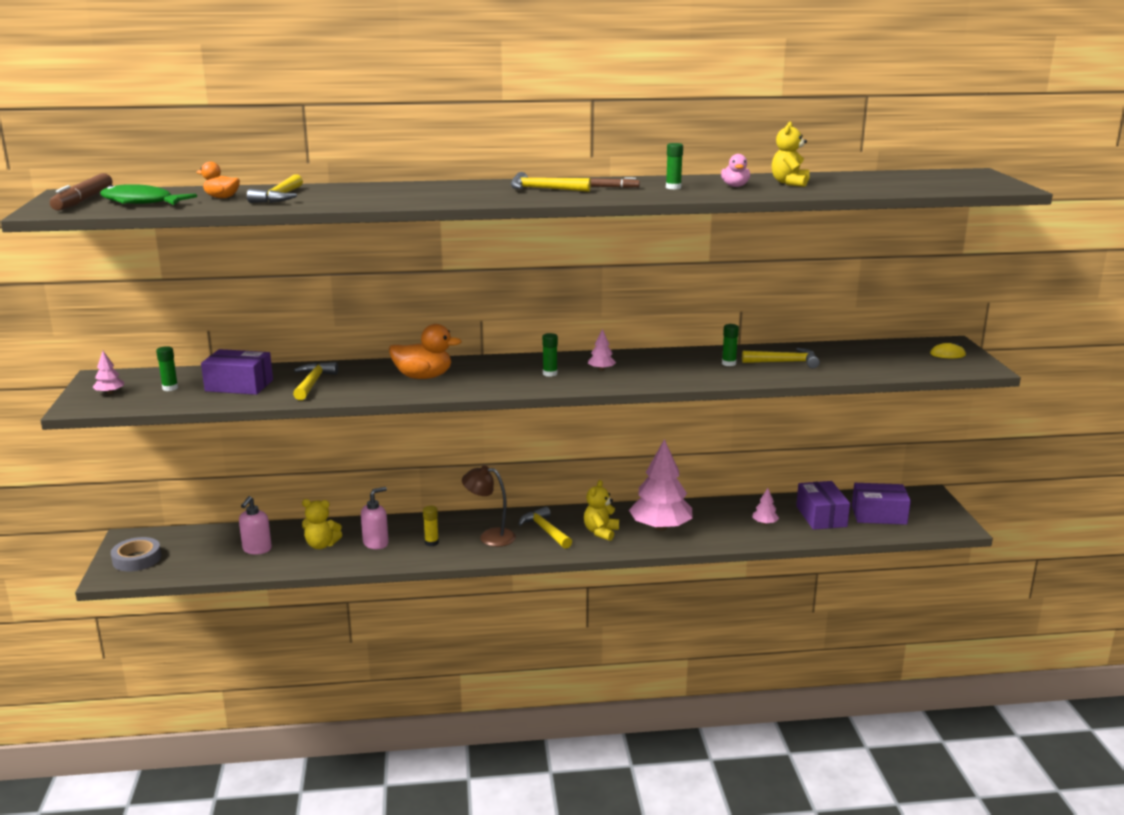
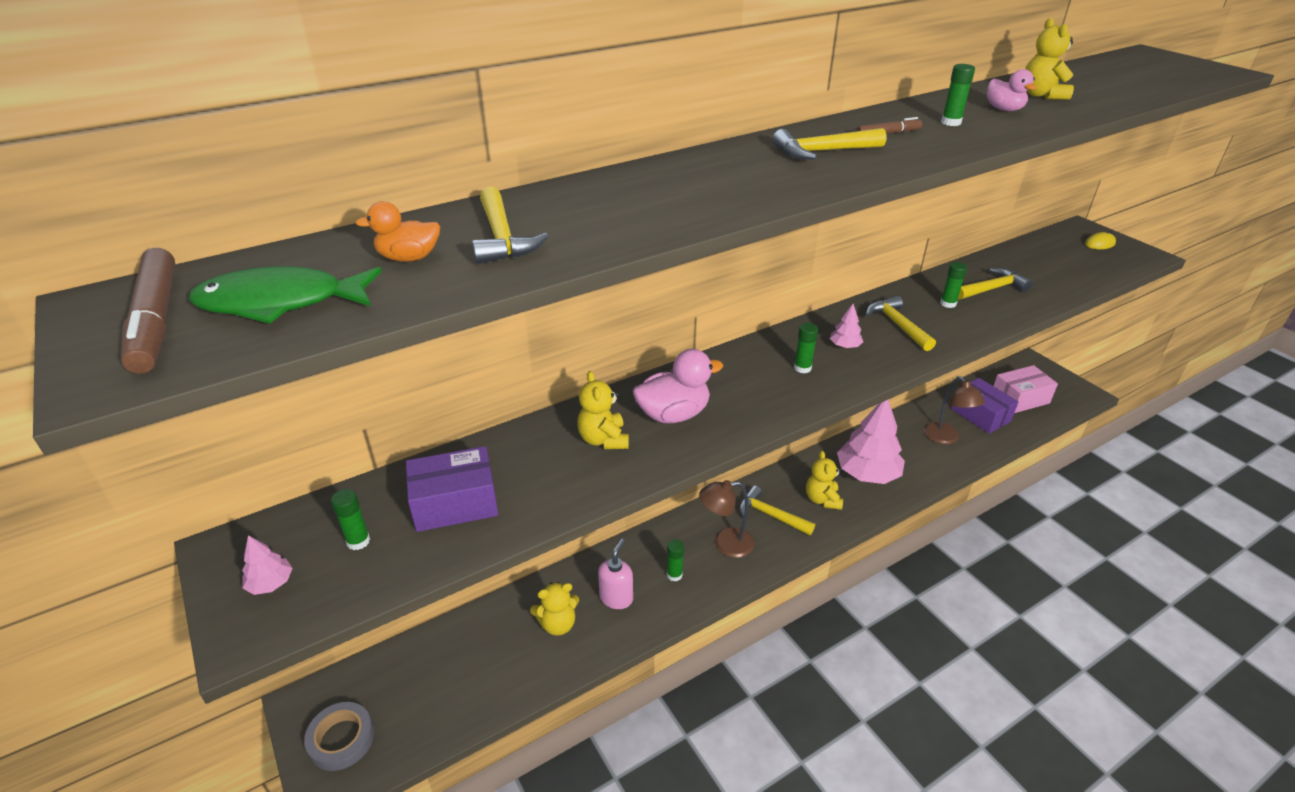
camera: 25 degrees left, 15 degrees up
pink soap dispenser [239,496,272,554] -> none
yellow hammer [293,362,338,400] -> yellow hammer moved to [866,296,936,351]
orange duck [389,324,462,379] -> pink duck [633,349,723,423]
yellow glue stick [423,506,439,546] -> green glue stick [667,539,684,582]
pink tree [752,488,779,525] -> brown lamp [924,376,985,445]
purple box [852,483,911,525] -> pink box [994,365,1058,413]
none -> yellow teddy bear [577,371,629,449]

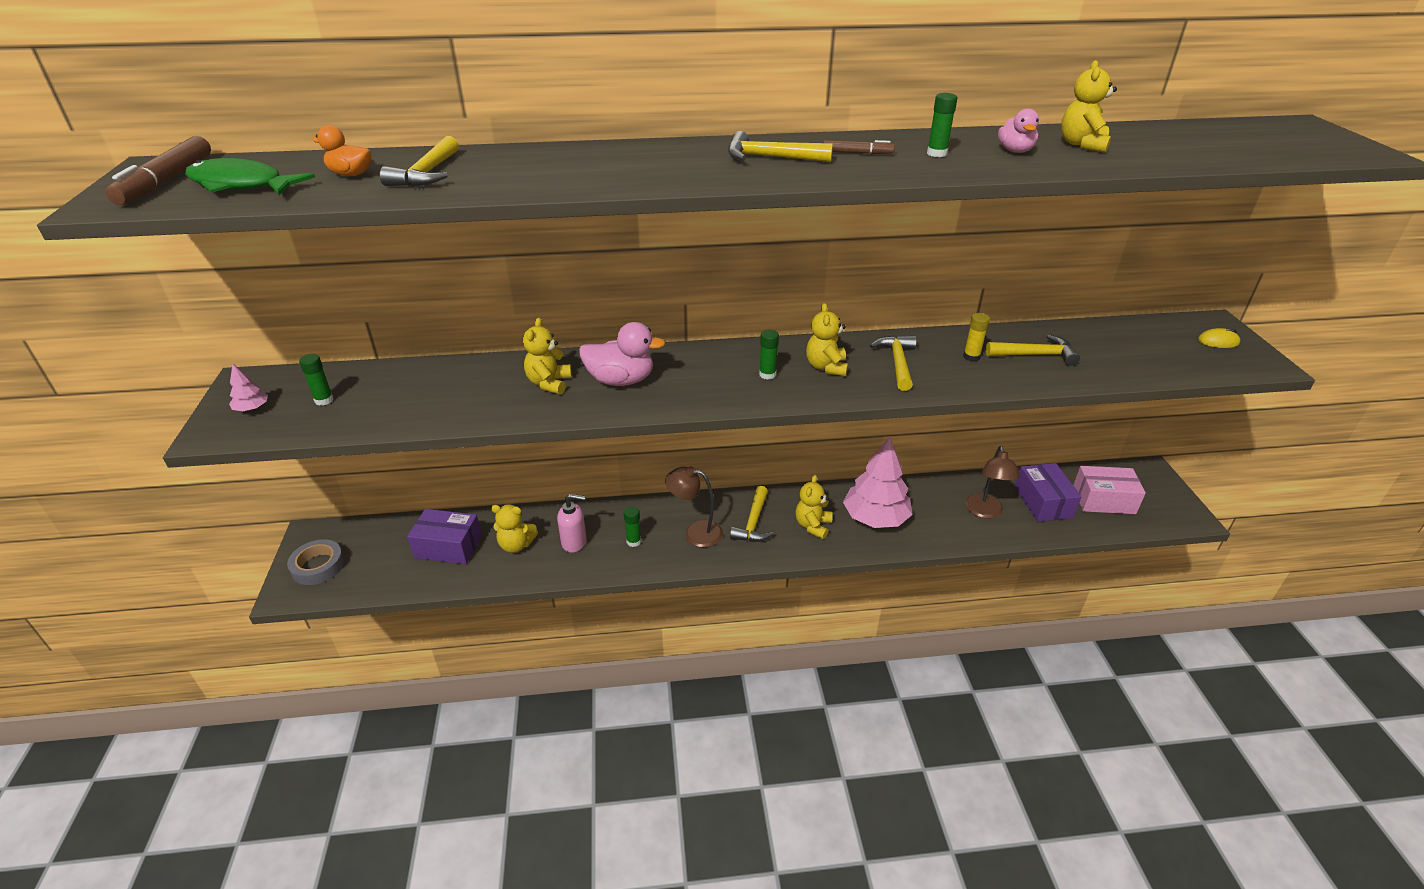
camera: 25 degrees right, 0 degrees up
purple box [406,446,498,532] -> purple box moved to [407,509,482,564]
pink soap dispenser [598,539,633,609] -> pink soap dispenser turned 45 degrees clockwise [557,494,587,553]
yellow hammer [739,485,815,535] -> yellow hammer turned 135 degrees counterclockwise [730,486,774,542]
pink tree [830,304,863,348] -> yellow teddy bear [806,303,848,376]
green glue stick [940,262,967,308] -> yellow glue stick [963,313,990,362]

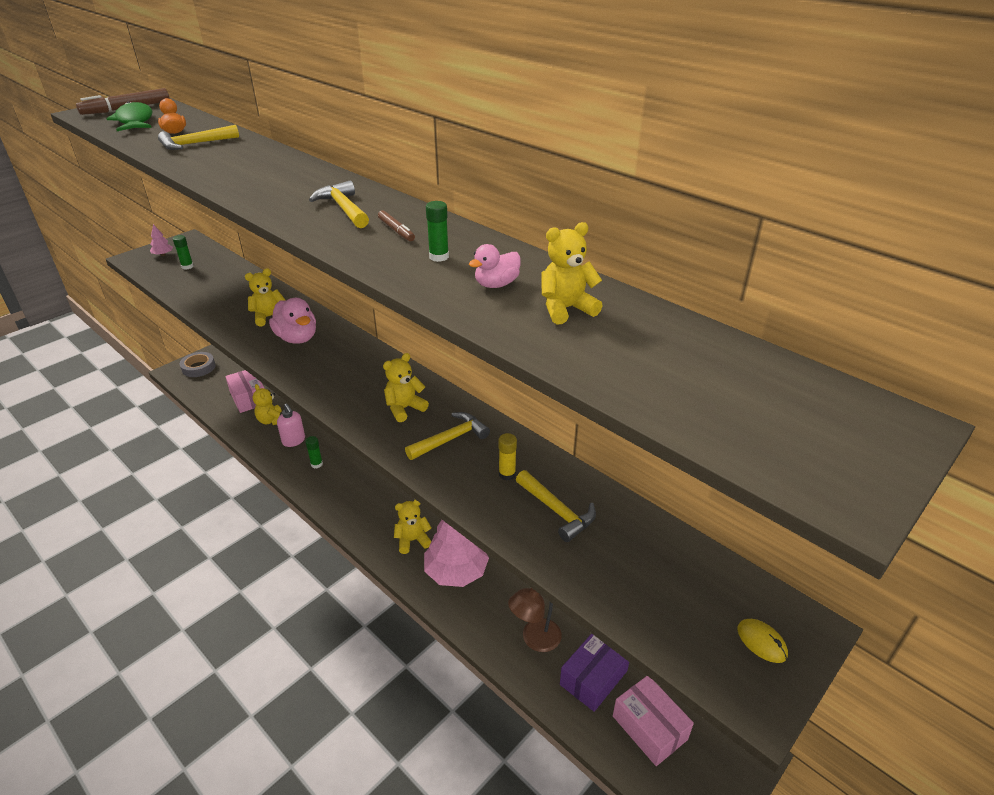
camera: 50 degrees right, 0 degrees up
purple box [407,509,482,564] -> pink box [225,370,265,413]
brown lamp [665,466,723,548] -> none
yellow hammer [730,486,774,542] -> none
green glue stick [759,330,779,380] -> none

